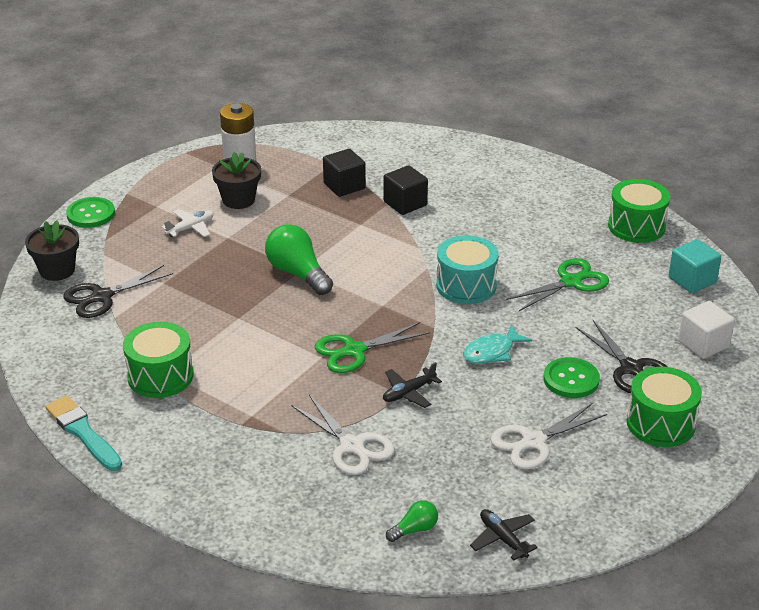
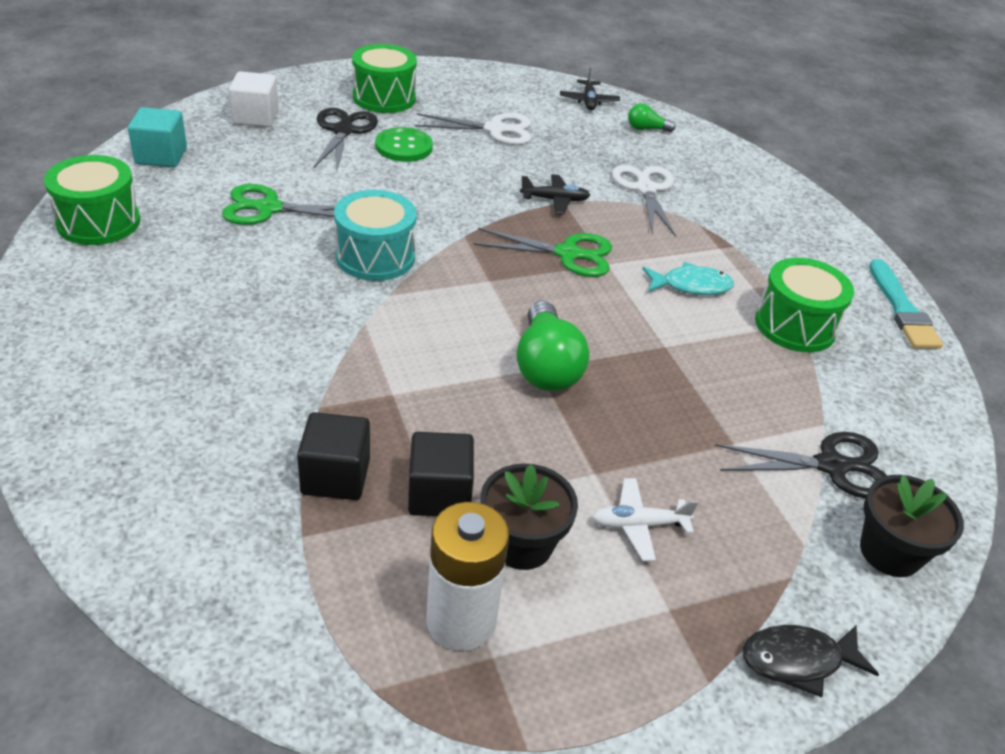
camera: 150 degrees left, 5 degrees up
green button [66,197,115,228] -> black fish [742,625,879,697]
black cube [384,165,428,215] -> black cube moved to [408,432,474,516]
turquoise fish [463,324,532,364] -> turquoise fish moved to [642,262,734,295]

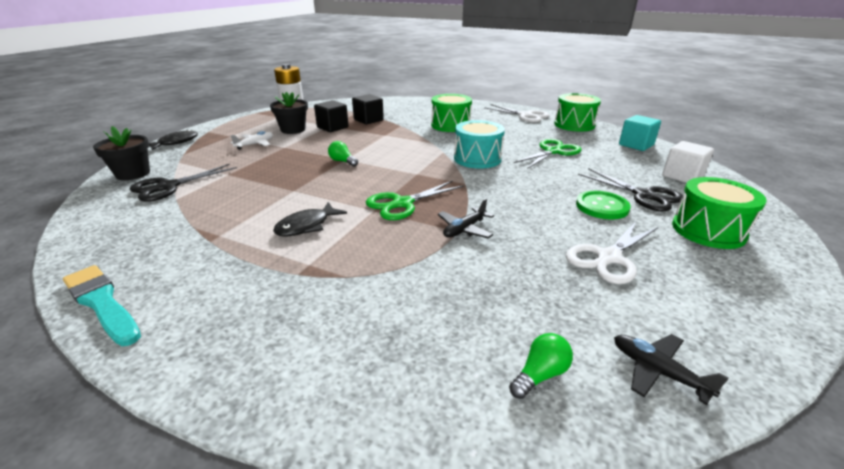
camera: 140 degrees right, 10 degrees down
green light bulb [516,301,589,391] -> green light bulb [328,141,358,167], size x0.52
white scissors [612,165,676,237] -> white scissors moved to [484,104,550,122]
turquoise fish [642,262,734,295] -> black fish [273,202,347,237]
green drum [755,258,854,352] -> green drum moved to [431,94,472,132]

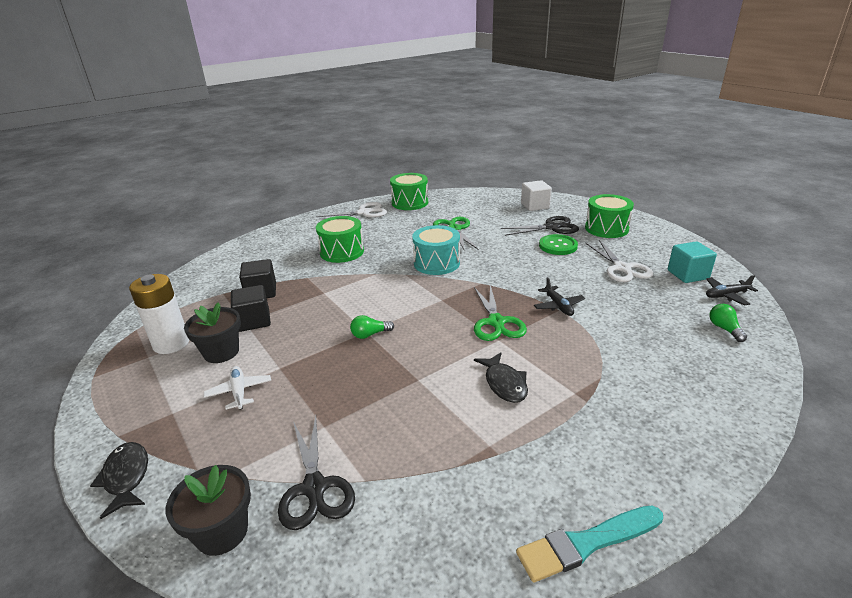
camera: 60 degrees left, 0 degrees up
turquoise cube [619,115,661,151] -> turquoise cube moved to [668,241,717,283]

